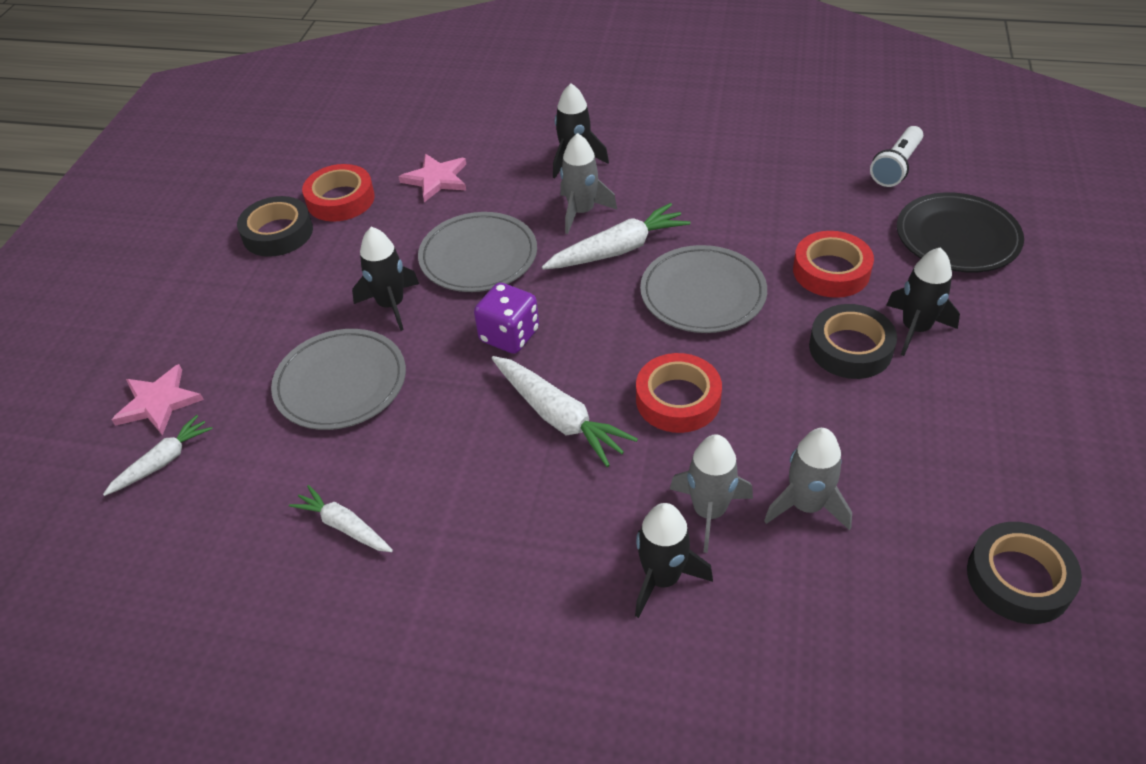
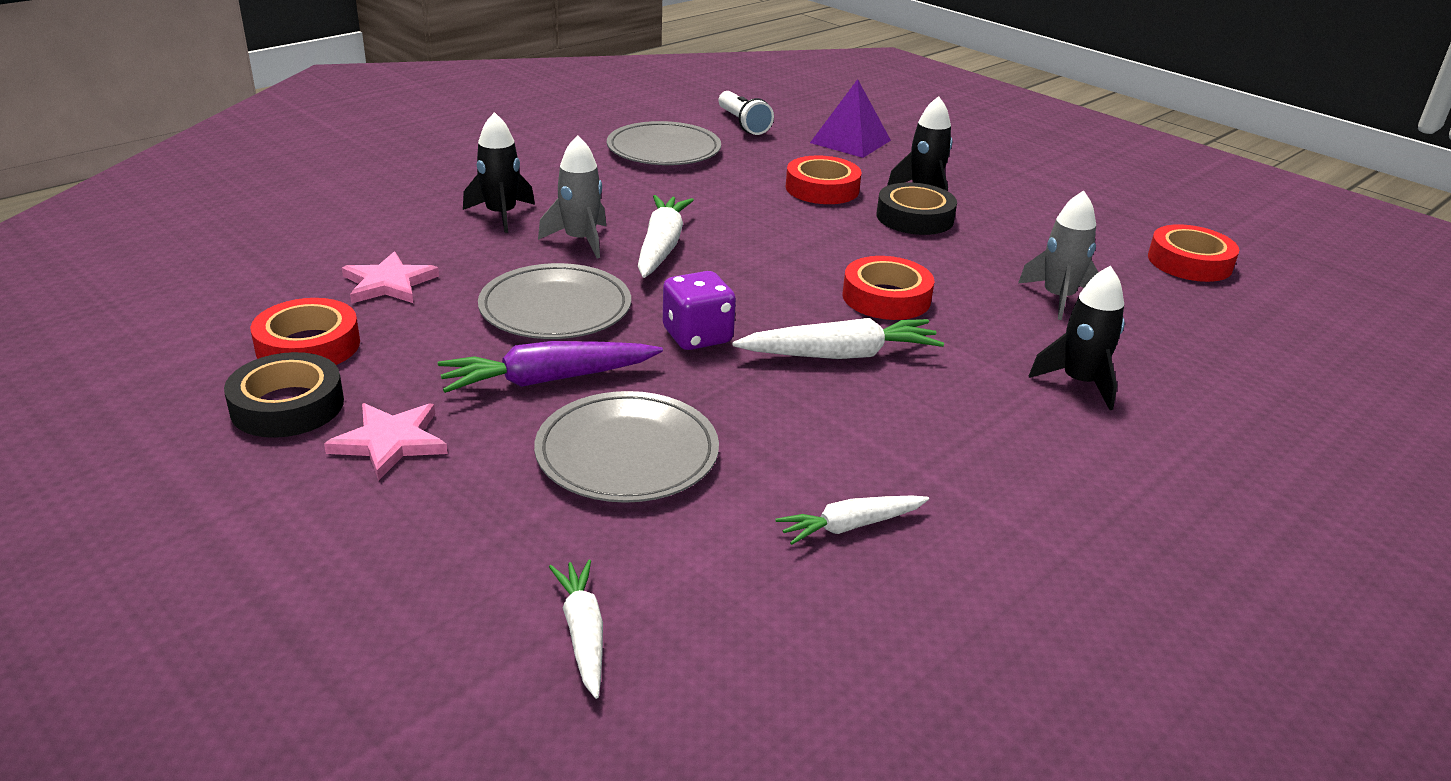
camera: 60 degrees left, 15 degrees down
pink star [112,364,204,435] -> pink star moved to [324,403,448,481]
black rocket [352,227,419,331] -> purple carrot [438,341,663,393]
grey plate [640,245,767,333] -> grey plate moved to [607,121,721,165]
grey rocket [670,434,753,553] -> none
black plate [897,192,1024,273] -> purple pyramid [810,79,891,158]
black tape [967,522,1082,624] -> red tape [1148,224,1239,282]

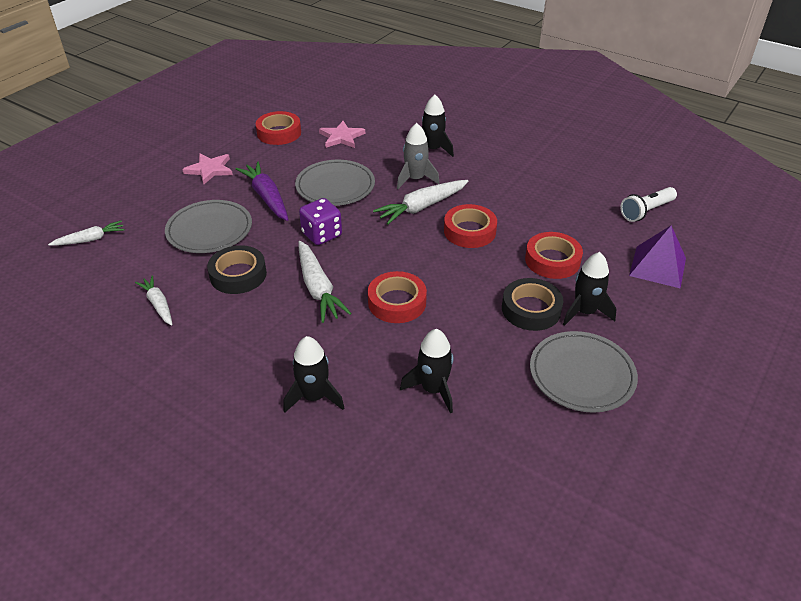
camera: 80 degrees right, 10 degrees up
black tape [224,352,344,438] -> black tape moved to [207,245,267,294]
grey plate [607,121,721,165] -> grey plate moved to [530,331,638,413]
white carrot [638,195,694,278] -> white carrot turned 150 degrees clockwise [373,180,469,224]
grey rocket [1018,191,1098,320] -> black rocket [400,329,453,413]
red tape [1148,224,1239,282] -> red tape moved to [444,204,497,248]

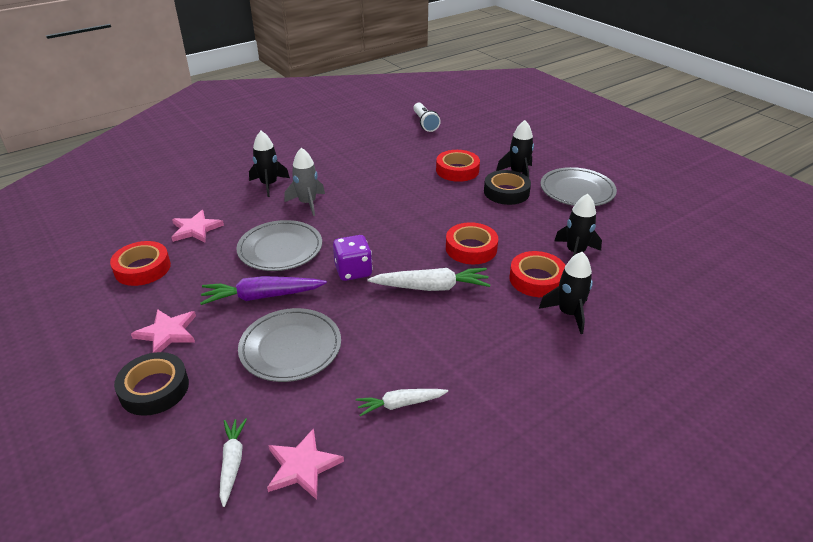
camera: 70 degrees left, 5 degrees down
black tape [207,245,267,294] -> black tape moved to [114,352,189,416]
white carrot [373,180,469,224] -> none
red tape [444,204,497,248] -> red tape moved to [509,251,566,297]
purple pyramid [629,226,686,288] -> none
none -> pink star [267,428,344,500]

